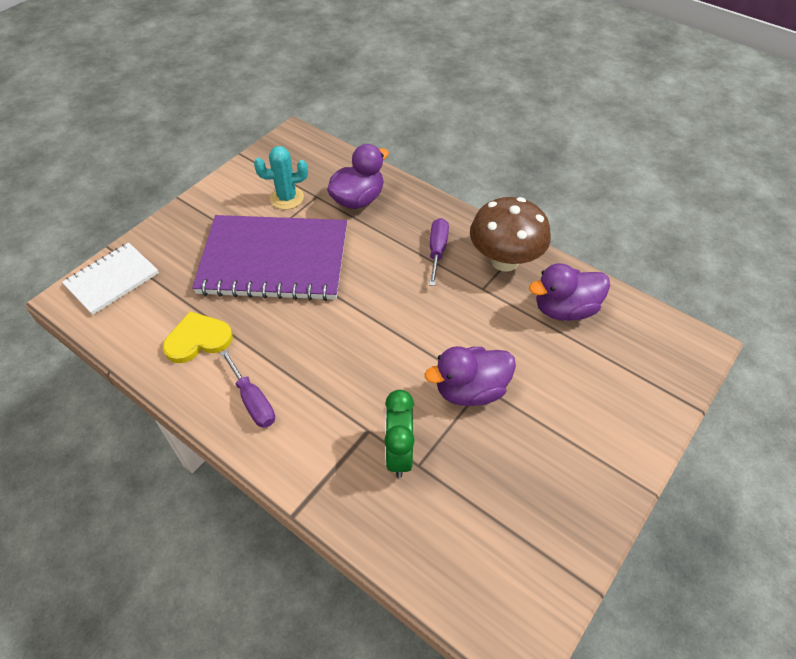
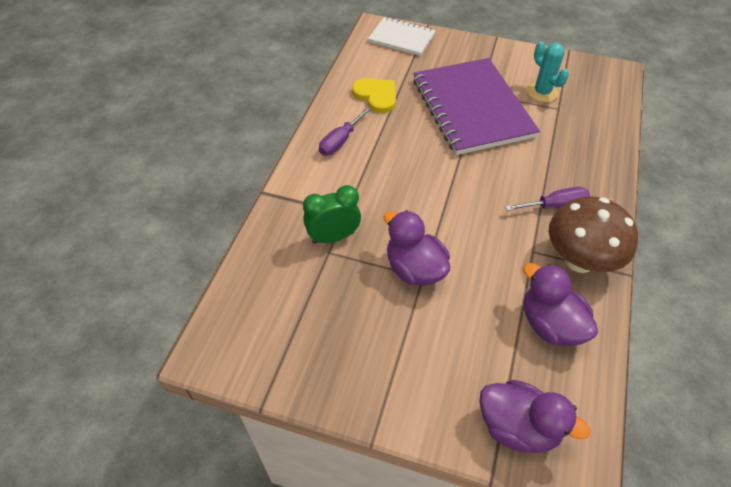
camera: 70 degrees right, 0 degrees up
purple duck [327,144,389,209] -> purple duck moved to [479,380,591,453]

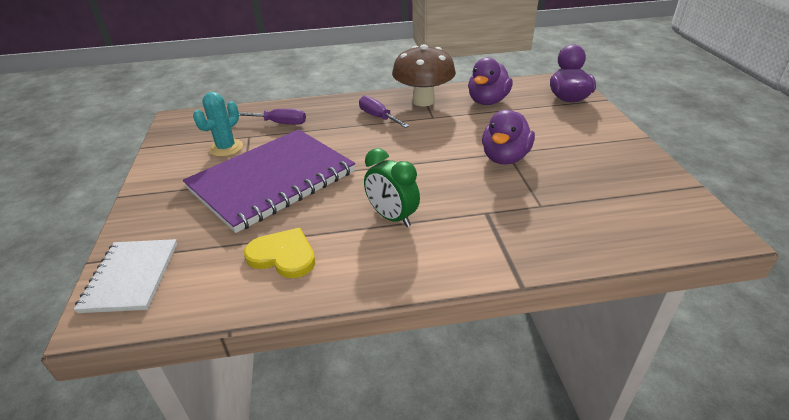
camera: 115 degrees left, 15 degrees down
green clock [303,185,361,244] -> green clock moved to [364,148,420,227]
purple screwdriver [319,107,371,156] -> purple screwdriver moved to [239,109,306,125]
yellow heart [352,78,396,113] -> yellow heart turned 90 degrees clockwise [244,228,315,278]

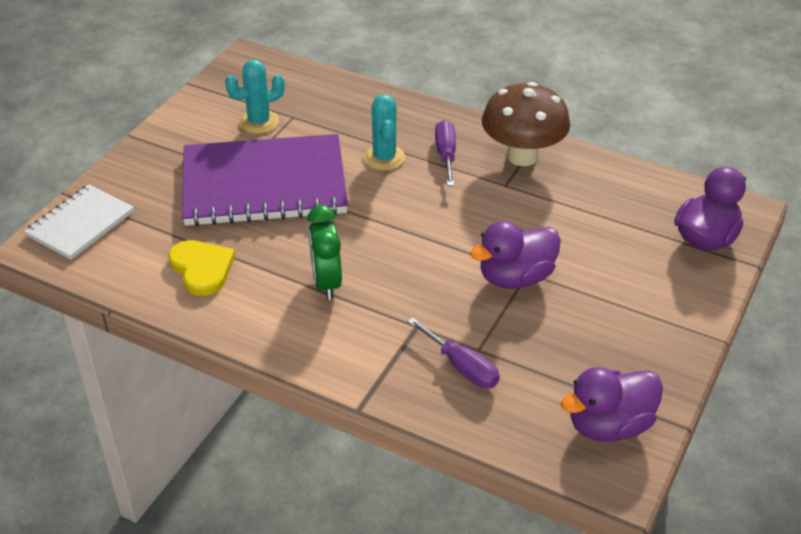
camera: 35 degrees right, 5 degrees up
purple screwdriver [239,109,306,125] -> purple screwdriver moved to [407,317,500,388]
purple duck [468,57,513,105] -> purple duck moved to [561,367,663,442]
none -> turquoise cactus [364,94,405,170]

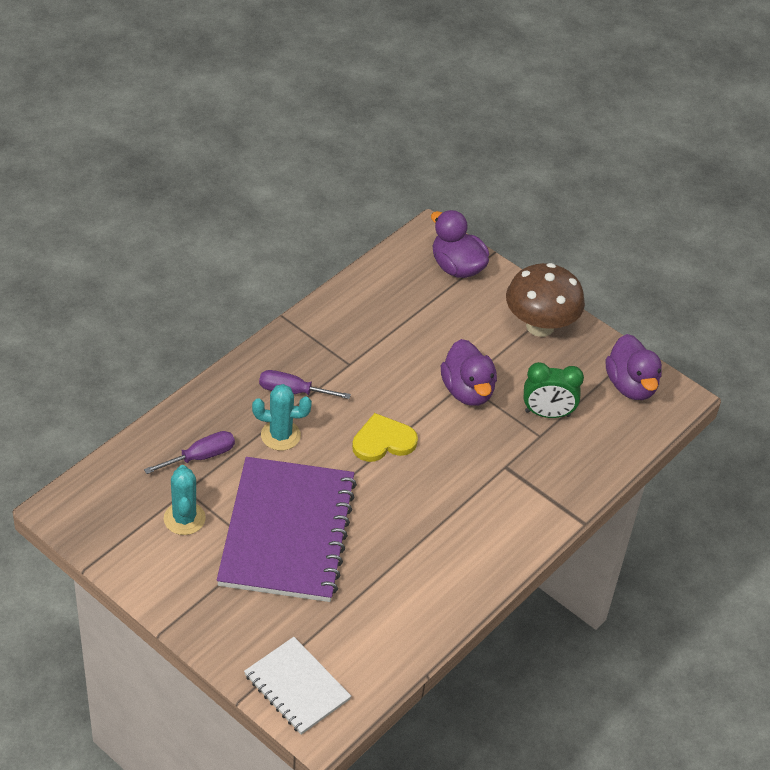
camera: 80 degrees left, 5 degrees up
yellow heart [168,240,235,296] -> yellow heart moved to [352,413,418,462]
green clock [307,205,342,300] -> green clock moved to [524,362,584,418]
purple screwdriver [407,317,500,388] -> purple screwdriver moved to [144,431,235,474]
brown mushroom [482,82,570,166] -> brown mushroom moved to [506,263,585,337]

